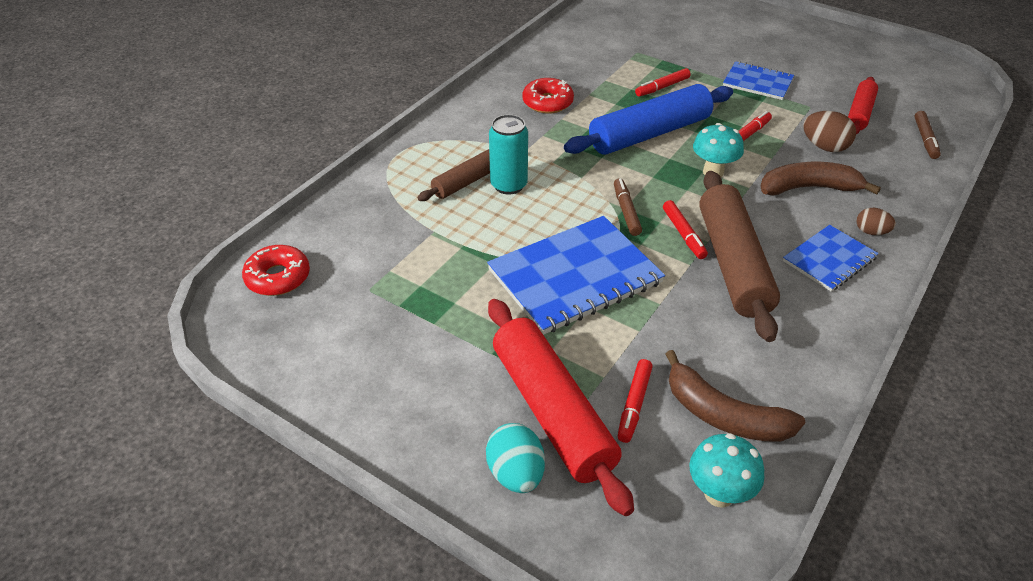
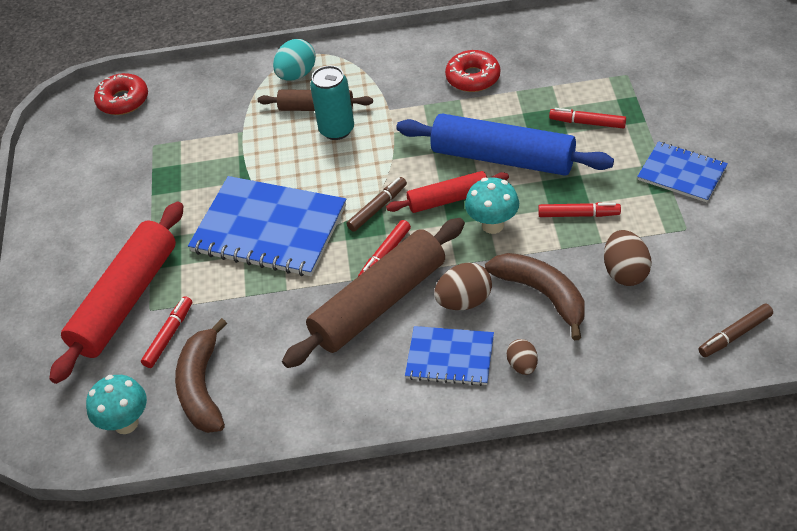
camera: 55 degrees right, 5 degrees up
turquoise egg [486,423,545,493] -> turquoise egg moved to [273,39,316,81]
red marker [618,359,653,443] -> red marker turned 135 degrees clockwise [141,296,192,368]
blue notebook [723,61,794,100] -> blue notebook turned 45 degrees counterclockwise [637,141,728,202]
red rolling pin [848,77,878,134] -> red rolling pin moved to [386,171,509,213]
none -> brown egg [434,263,492,310]

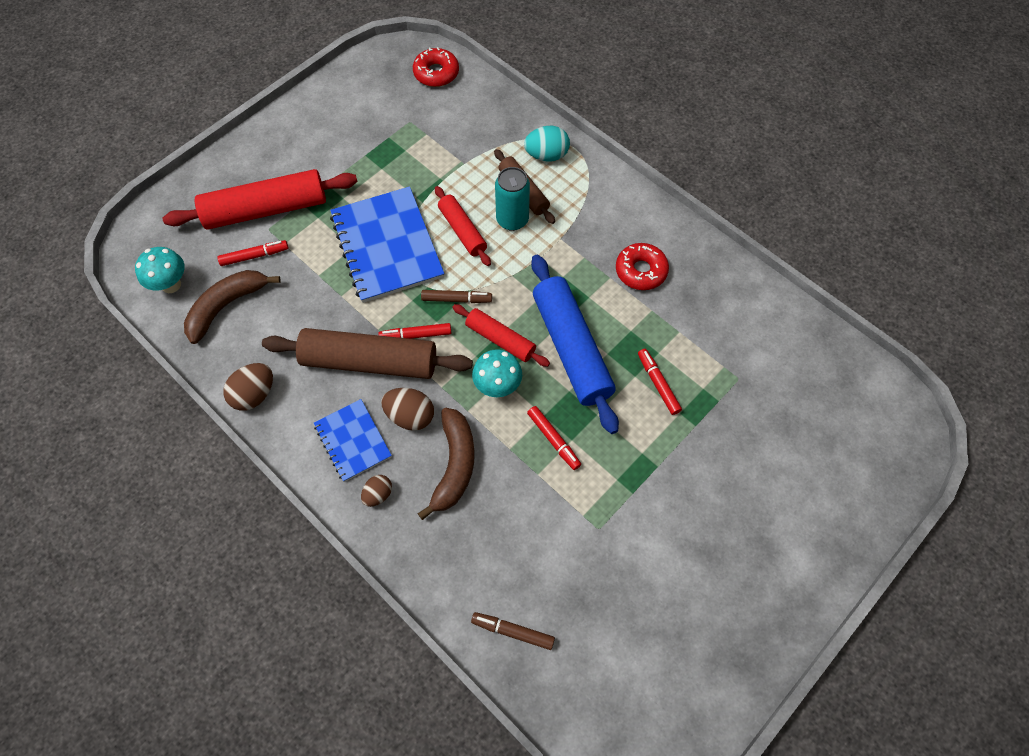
camera: 45 degrees right, 15 degrees up
brown egg [604,230,652,286] -> brown egg moved to [223,363,273,411]
blue notebook [637,141,728,202] -> none
none -> red rolling pin [435,186,491,266]

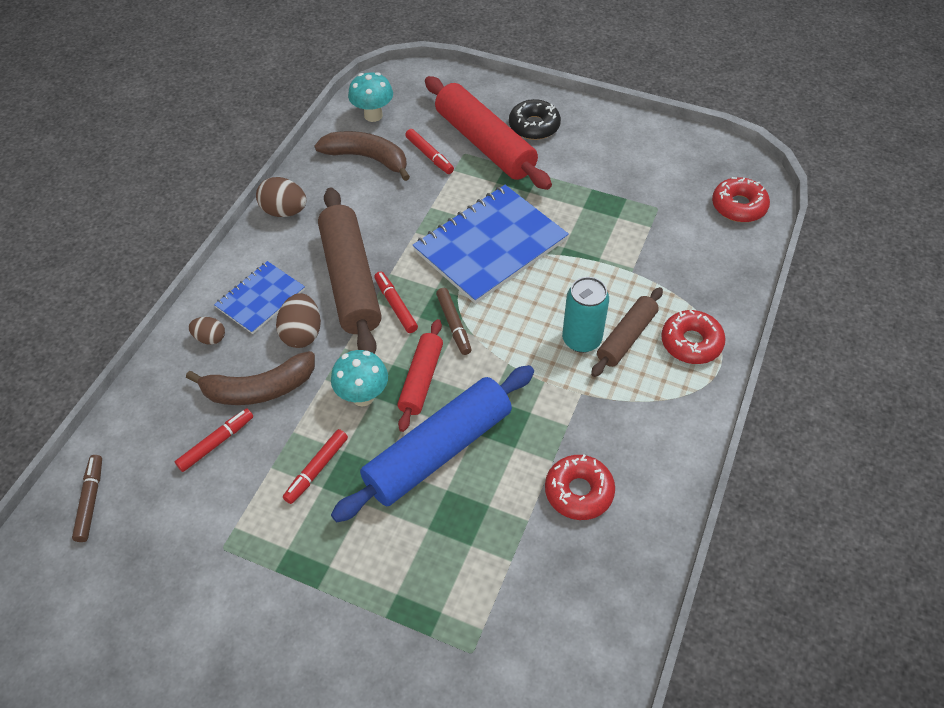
camera: 70 degrees right, 10 degrees down
red rolling pin [435,186,491,266] -> none
turquoise egg [524,126,570,162] -> red donut [661,310,725,364]
red marker [638,349,682,415] -> red marker moved to [175,409,253,472]
none -> black donut [509,99,561,140]

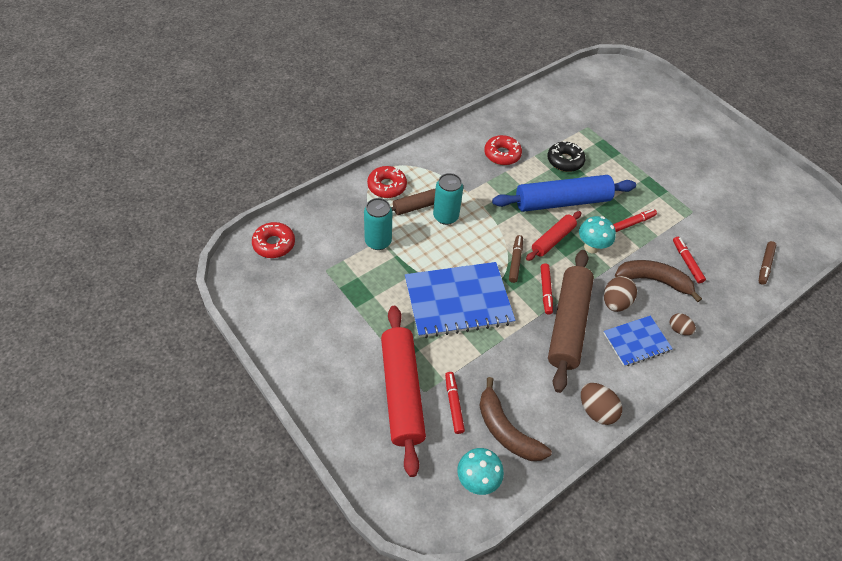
camera: 155 degrees left, 0 degrees up
red marker [175,409,253,472] -> red marker turned 90 degrees clockwise [673,237,706,283]
black donut [509,99,561,140] -> black donut moved to [547,141,585,172]
none -> turquoise can [364,198,393,250]

